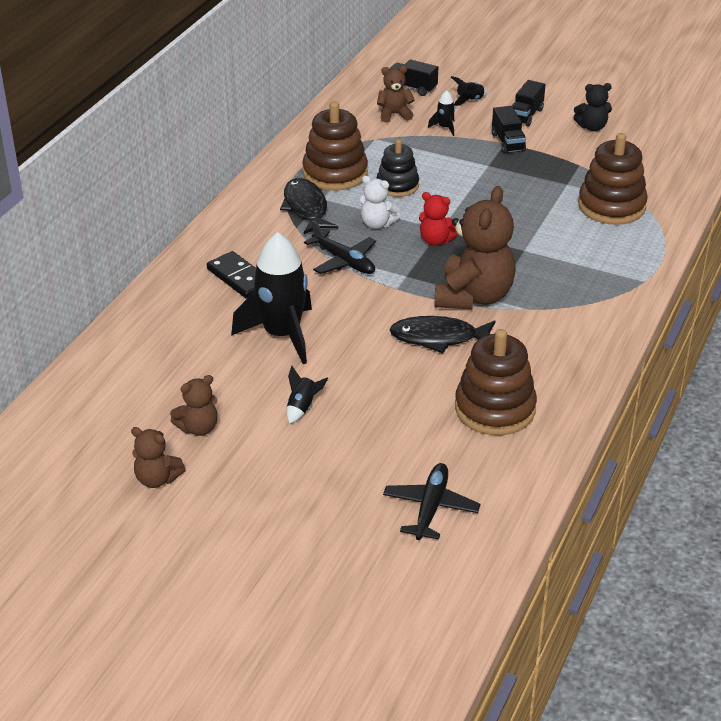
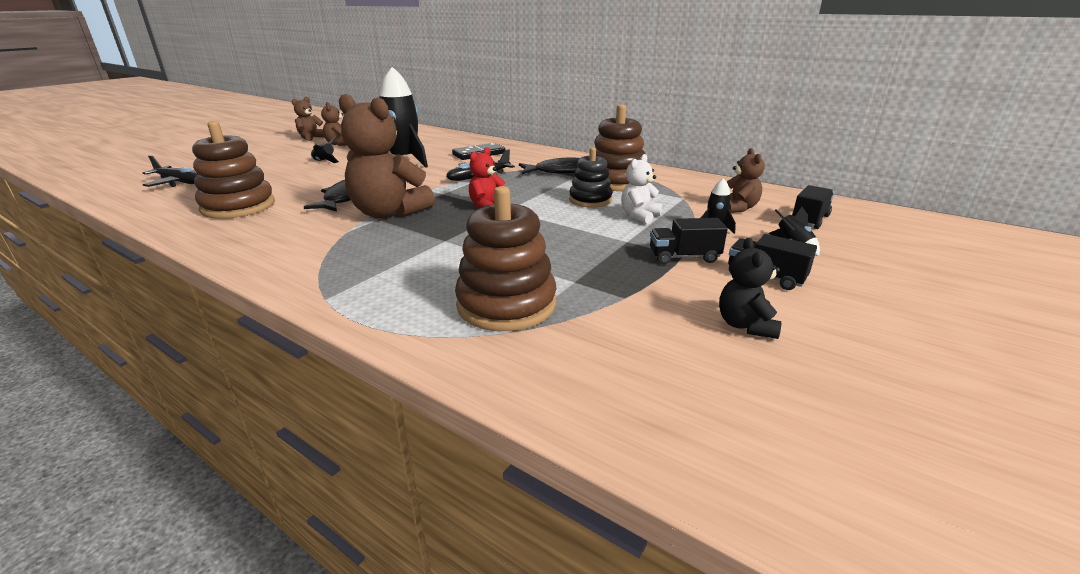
camera: 100 degrees right, 10 degrees down
white teddy bear [360,176,400,229] -> white teddy bear moved to [621,154,662,224]

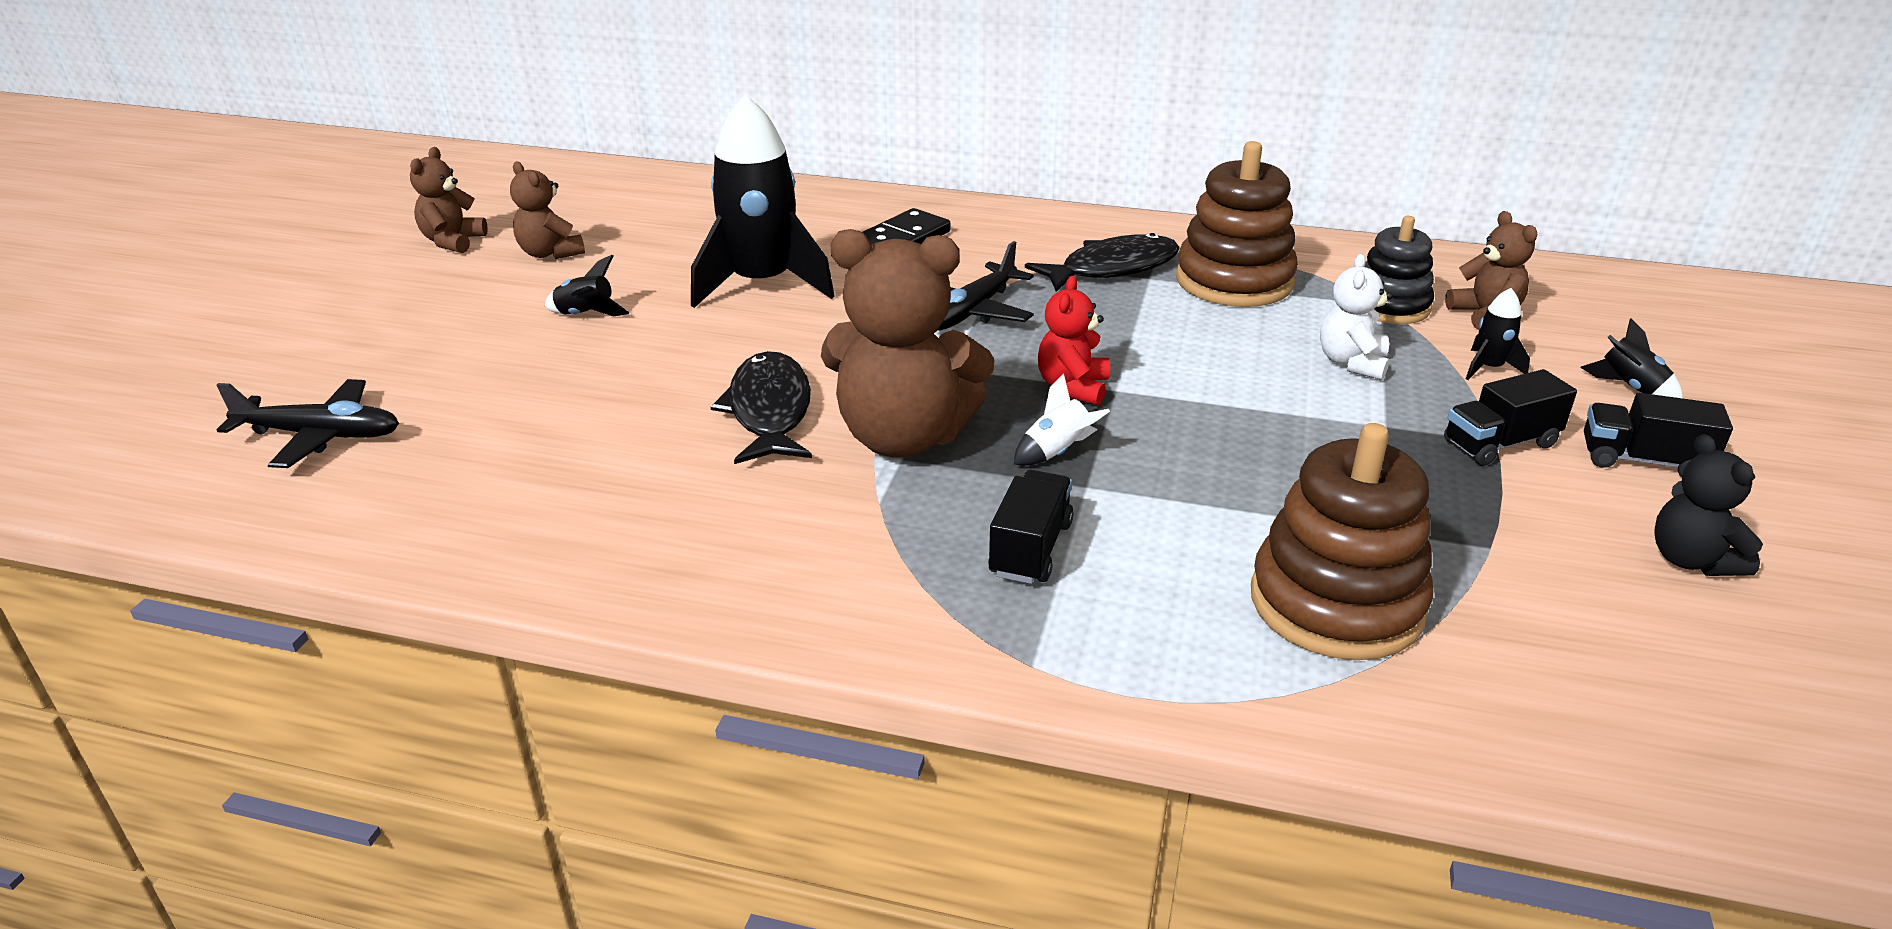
camera: 20 degrees left, 5 degrees up
brown stacking toy [192,121,275,219] -> none
black stacking toy [569,147,613,208] -> black stacking toy moved to [1365,216,1434,324]
black truck [792,185,834,229] -> black truck moved to [988,470,1074,584]
none -> white rocket [1014,373,1110,466]

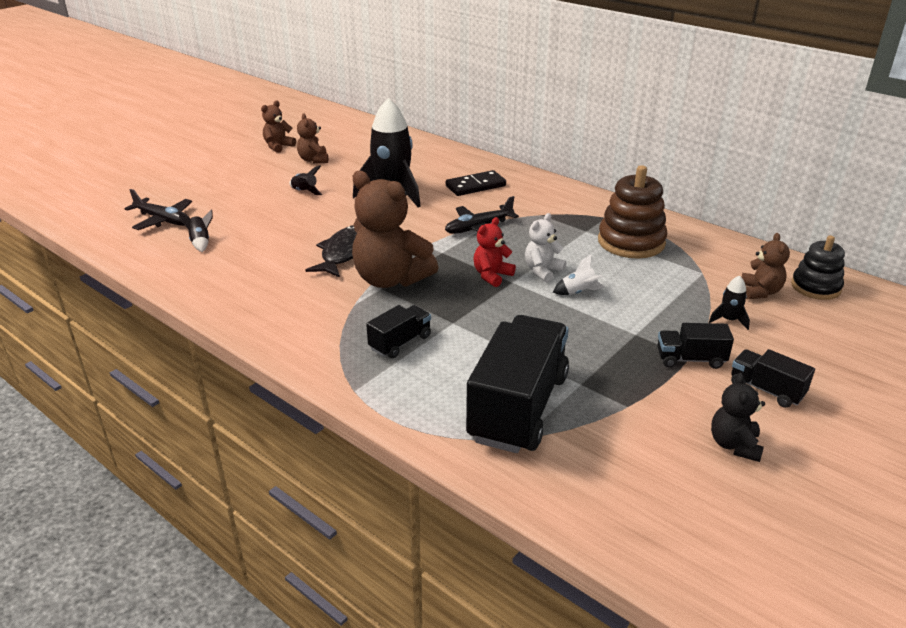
camera: 25 degrees right, 0 degrees up
white rocket [1014,373,1110,466] -> white rocket moved to [553,254,605,295]
black fish [1025,233,1180,292] -> none
brown stacking toy [1251,423,1433,660] -> black truck [466,315,569,453]
white teddy bear [1320,254,1393,380] -> white teddy bear moved to [525,213,566,282]
black stacking toy [1365,216,1434,324] -> black stacking toy moved to [791,235,845,300]
black rocket [1580,319,1683,398] -> black rocket moved to [178,209,213,252]

